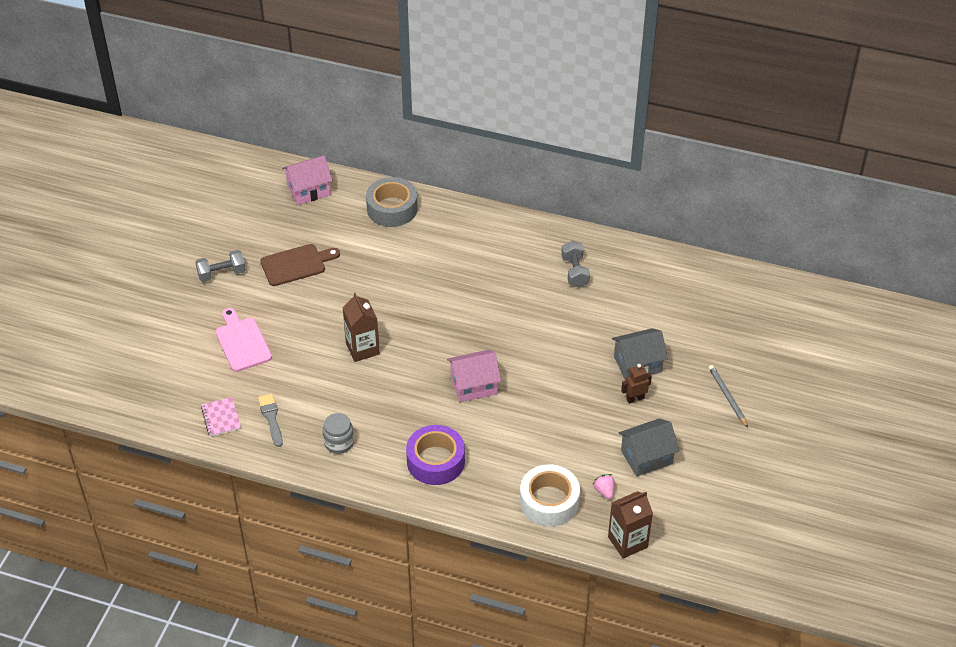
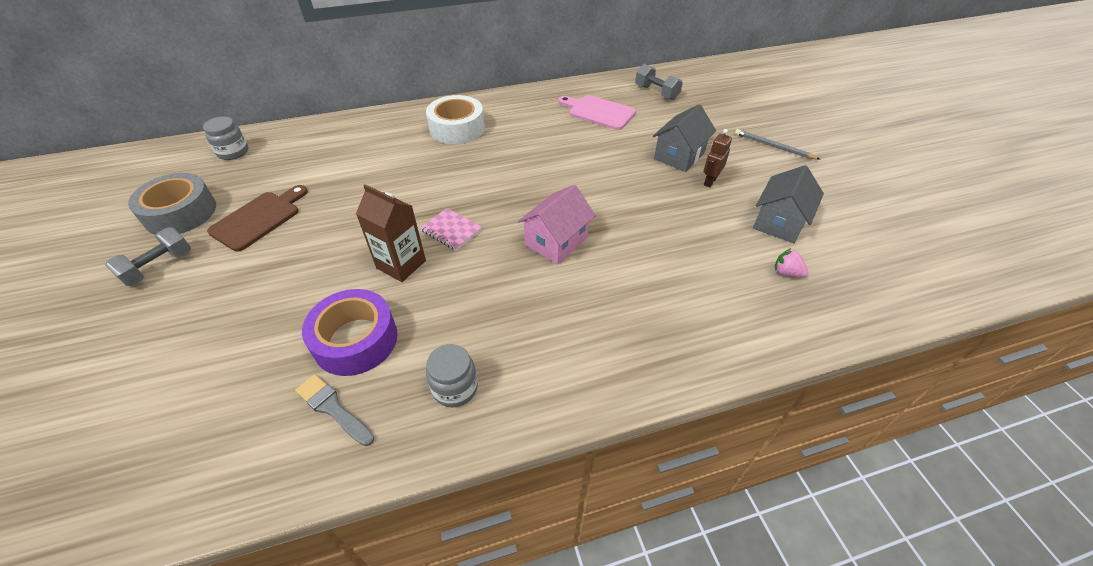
camera: 35 degrees left, 0 degrees up
pink notebook [201,397,241,437] -> pink notebook moved to [420,208,482,250]
pink cutting board [215,308,272,372] -> pink cutting board moved to [558,95,636,130]
pink house [282,156,333,205] -> grey jar [203,117,248,160]
grey tape [366,177,418,227] -> grey tape moved to [128,173,216,235]
purple tape [406,425,465,485] -> purple tape moved to [302,289,398,376]
white tape [520,464,580,526] -> white tape moved to [426,95,485,144]
grey dumbbell [561,241,590,288] -> grey dumbbell moved to [635,64,683,100]
brown carton [608,491,653,559] -> none

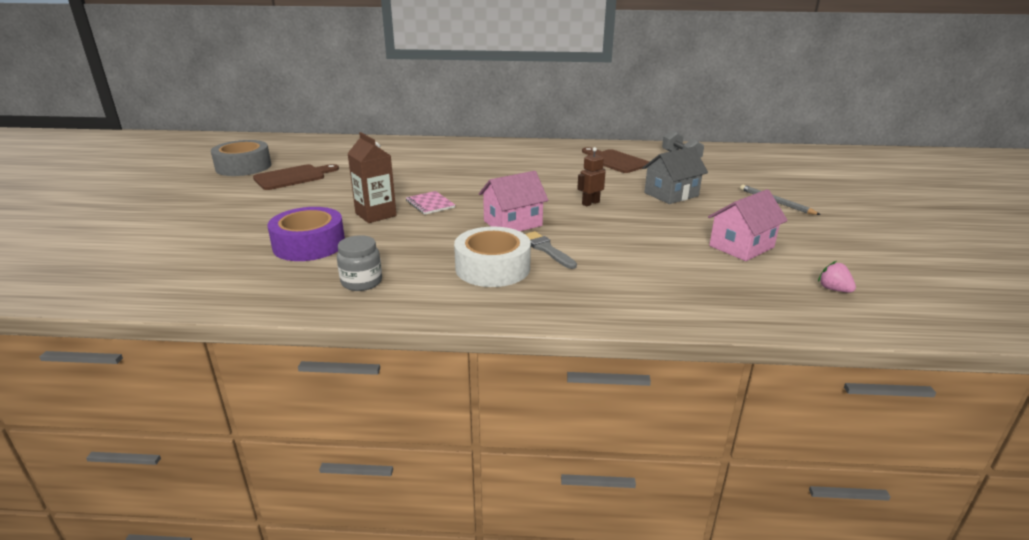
camera: 20 degrees right, 20 degrees down
grey dumbbell [105,227,191,286] -> none
grey jar [203,117,248,160] -> none
grey brush [295,374,375,446] -> grey brush moved to [525,231,577,269]
white tape [426,95,485,144] -> white tape moved to [454,227,531,287]
pink cutting board [558,95,636,130] -> brown cutting board [582,147,649,173]
brown robot [703,129,732,187] -> brown robot moved to [577,147,606,206]
grey house [753,165,824,243] -> pink house [708,189,788,261]
pink strawberry [775,248,808,277] -> pink strawberry moved to [818,261,856,293]

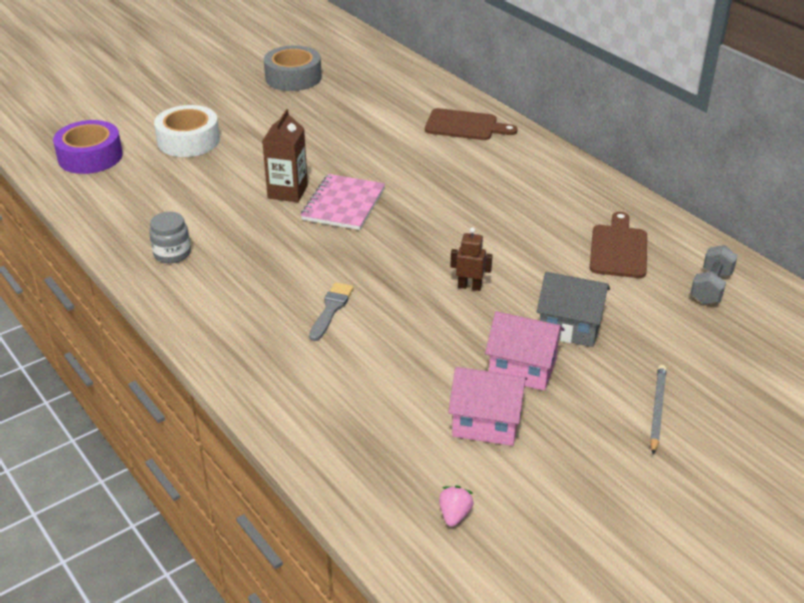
camera: 50 degrees right, 10 degrees up
brown cutting board [253,164,339,190] -> brown cutting board moved to [425,108,517,140]
purple tape [267,207,345,261] -> purple tape moved to [53,120,123,174]
pink notebook [406,191,455,215] -> pink notebook [301,174,385,230], size x1.63
white tape [454,227,531,287] -> white tape moved to [154,105,220,157]
pink house [479,171,548,231] -> pink house moved to [485,311,565,391]

